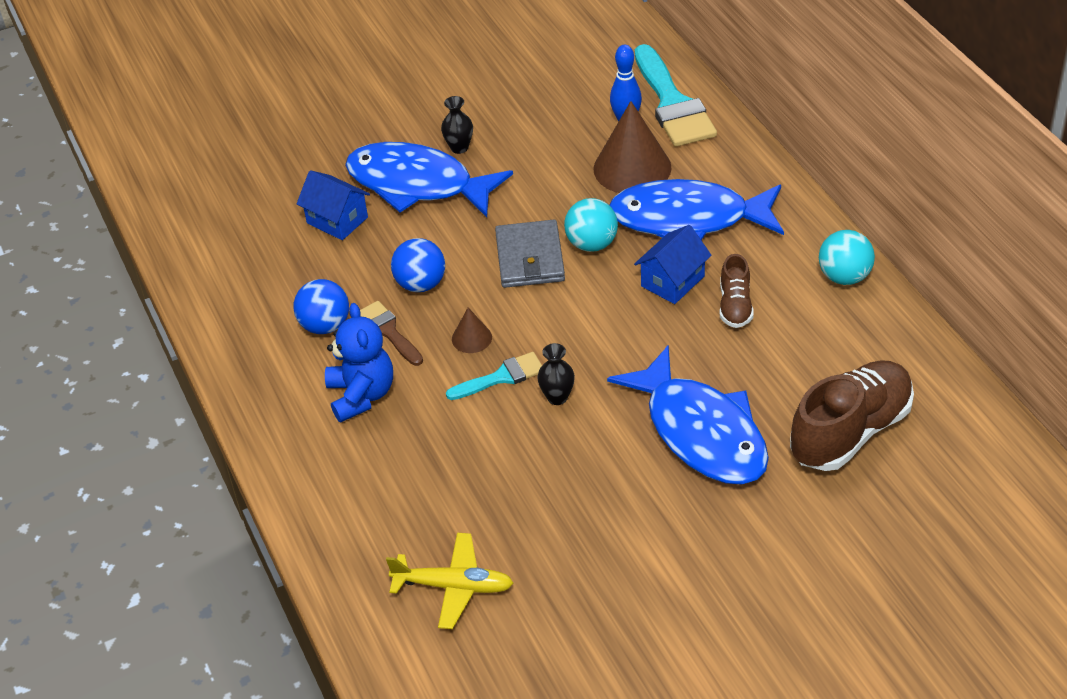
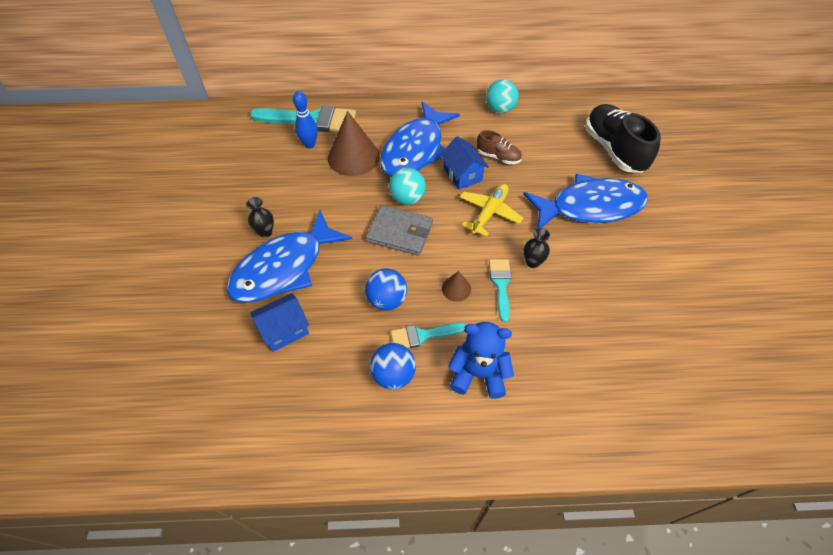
camera: 70 degrees left, 10 degrees up
brown brush [360,301,423,366] -> turquoise brush [391,323,466,348]
yellow plane [386,533,513,629] -> yellow plane moved to [460,184,523,237]
brown shoe [790,360,914,471] -> black shoe [585,104,661,173]

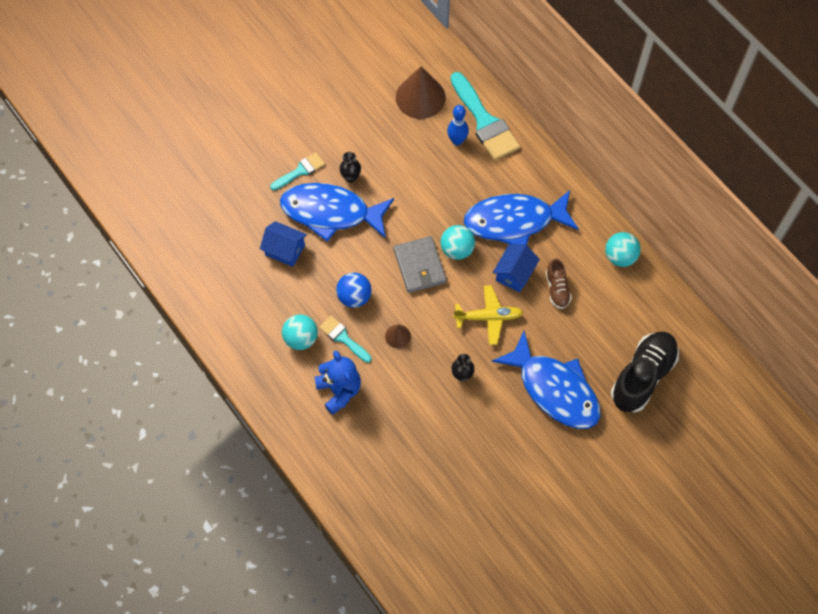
camera: 55 degrees right, 10 degrees up
brown cone [328,111,380,176] -> brown cone moved to [396,66,445,119]
blue ball [370,343,416,390] -> turquoise ball [282,314,318,350]
turquoise brush [489,259,512,322] -> turquoise brush moved to [270,152,325,190]

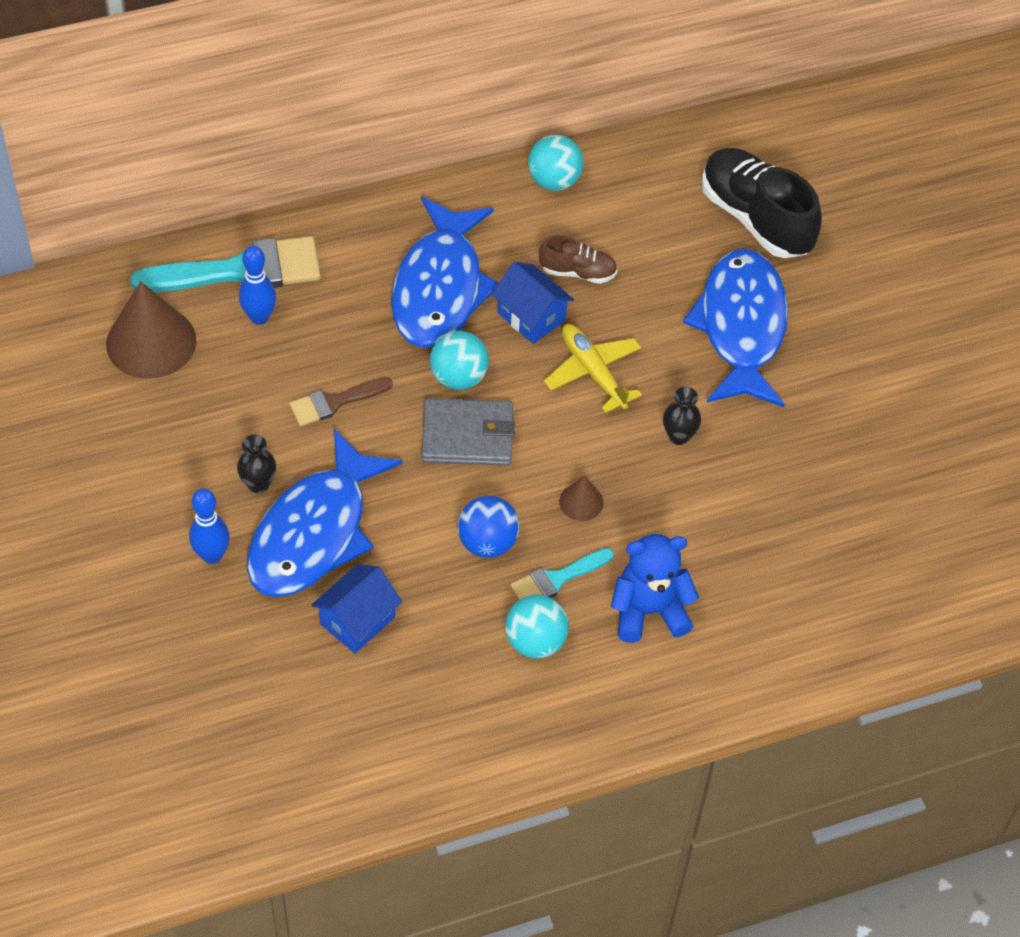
camera: 75 degrees left, 10 degrees down
turquoise brush [270,152,325,190] -> blue bowling pin [189,488,230,564]
yellow plane [453,285,523,345] -> yellow plane turned 45 degrees counterclockwise [544,324,642,413]
blue fish [492,331,600,429] -> blue fish turned 60 degrees counterclockwise [683,249,788,407]
none -> brown brush [289,377,393,426]

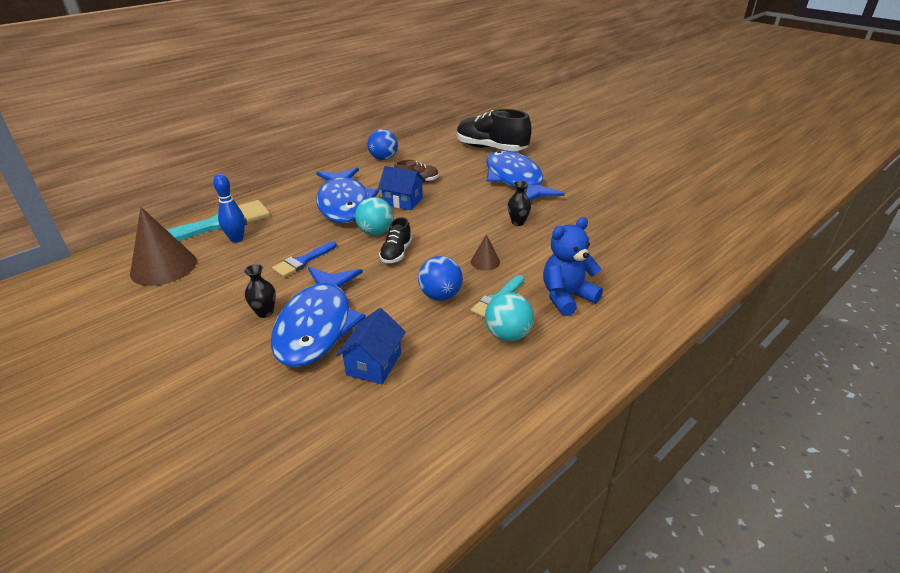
camera: 20 degrees left, 20 degrees down
blue bowling pin [189,488,230,564] -> none
brown brush [289,377,393,426] -> blue brush [272,241,337,277]
grey wallet [421,398,515,466] -> black shoe [379,217,412,263]
turquoise ball [528,135,583,191] -> blue ball [367,129,398,160]
yellow plane [544,324,642,413] -> none

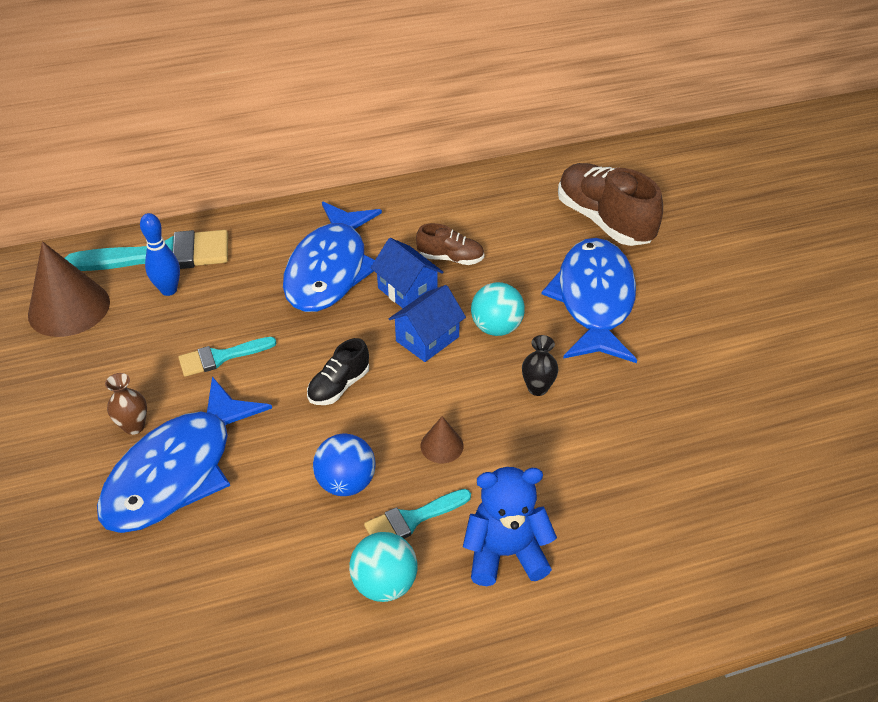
camera: 25 degrees right, 10 degrees up
black vase [244,264,276,318] -> brown vase [105,373,147,435]
blue brush [272,241,337,277] -> turquoise brush [178,337,276,377]
blue house [336,308,405,384] -> blue house moved to [389,285,466,362]
turquoise ball [355,197,393,235] -> turquoise ball moved to [471,282,525,336]
blue ball [367,129,398,160] -> none
black shoe [457,109,532,151] -> brown shoe [558,163,663,246]

